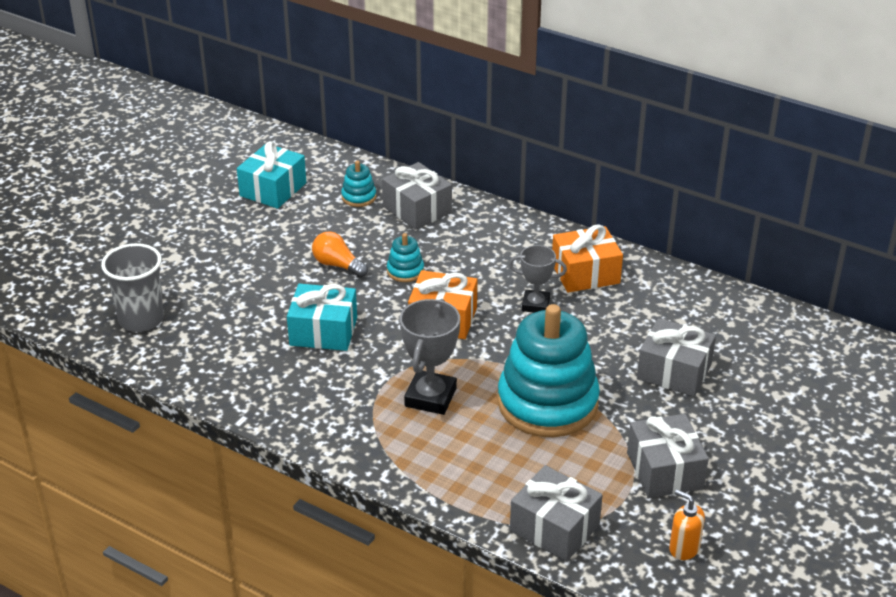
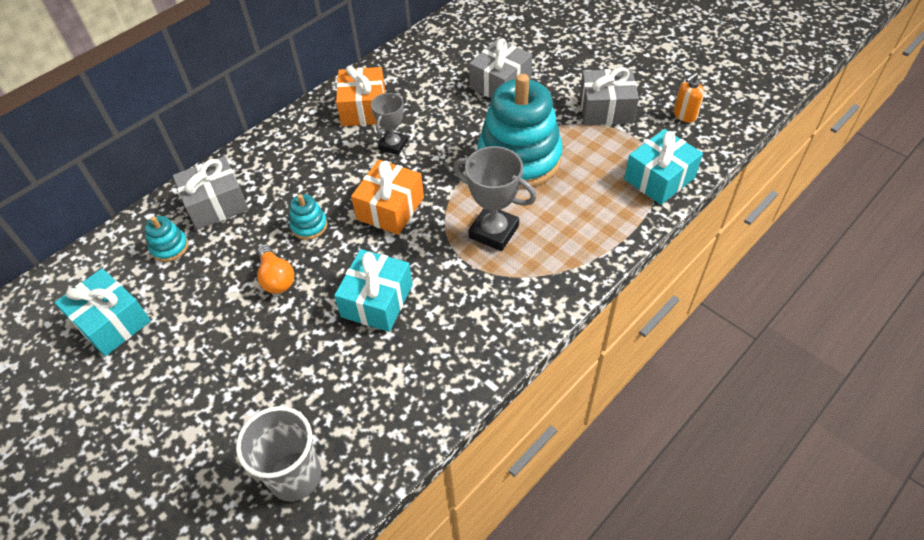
camera: 75 degrees left, 15 degrees up
orange light bulb [312,231,368,277] -> orange light bulb turned 75 degrees counterclockwise [257,244,294,294]
grey gift [510,465,602,562] -> turquoise gift [624,129,703,205]

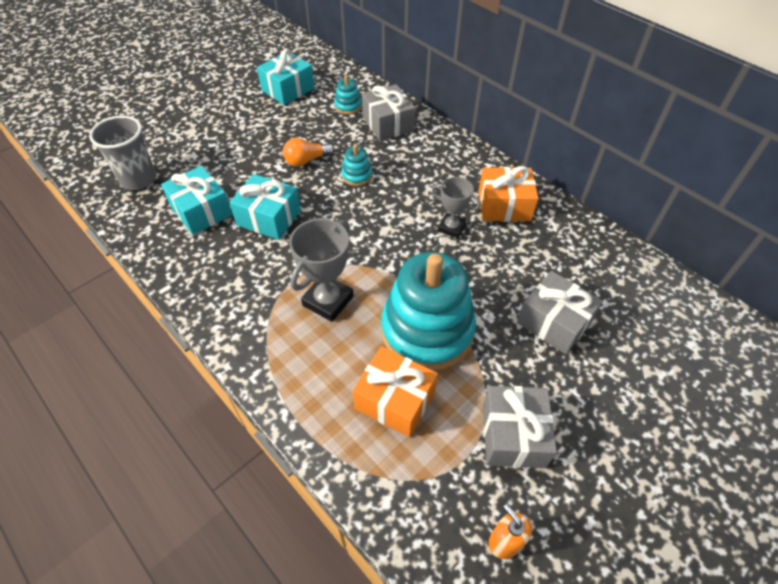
camera: 90 degrees right, 0 degrees up
orange gift [351,160,424,235] -> orange gift moved to [353,346,438,437]
turquoise gift [624,129,703,205] -> turquoise gift moved to [161,166,232,235]

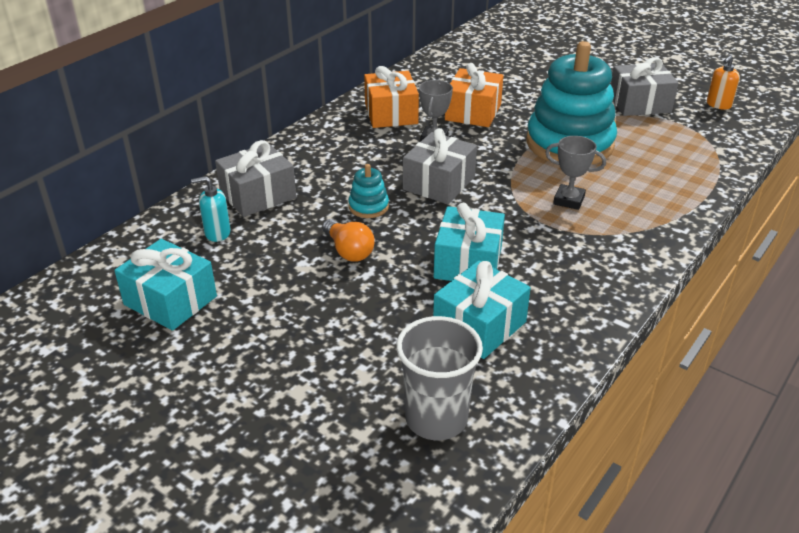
camera: 100 degrees left, 15 degrees down
grey trophy [289,219,354,322] -> grey trophy [545,136,606,210], size x0.65
turquoise stacking toy [334,75,362,114] -> turquoise soap dispenser [191,176,231,242]
orange gift [353,346,438,437] -> orange gift moved to [445,63,504,127]
grey gift [517,271,603,354] -> grey gift moved to [403,128,477,204]

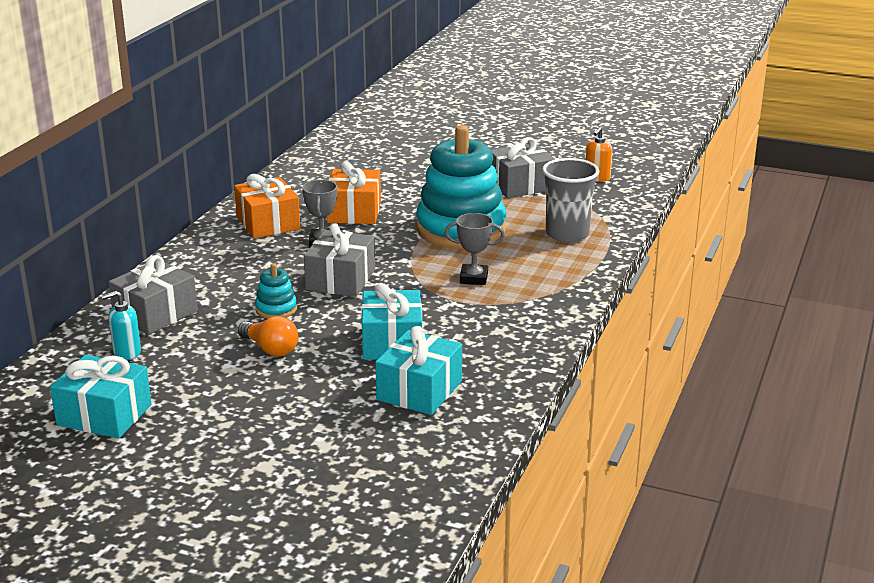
camera: 15 degrees left, 10 degrees down
grey cup [396,316,483,440] -> grey cup moved to [542,158,599,243]

